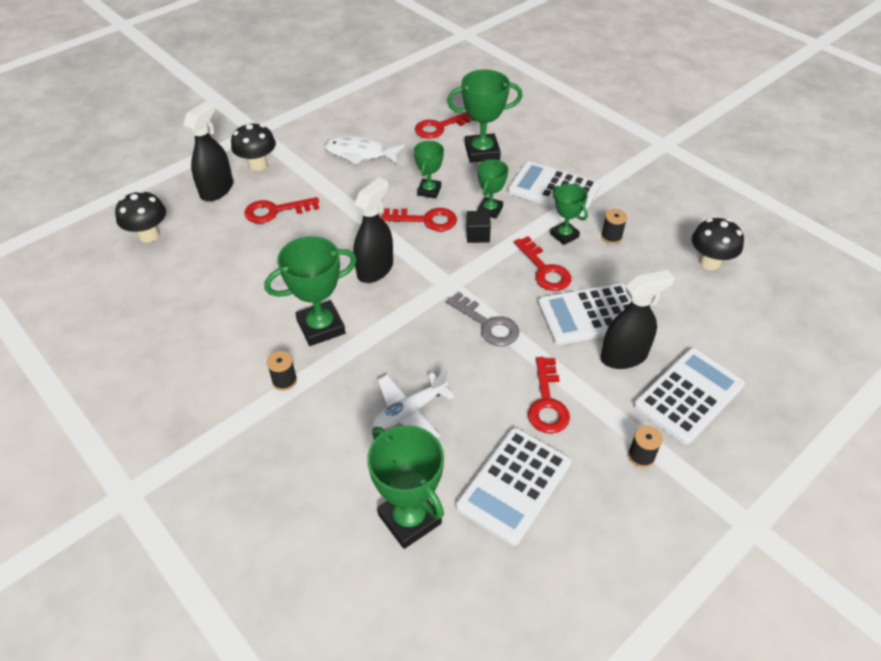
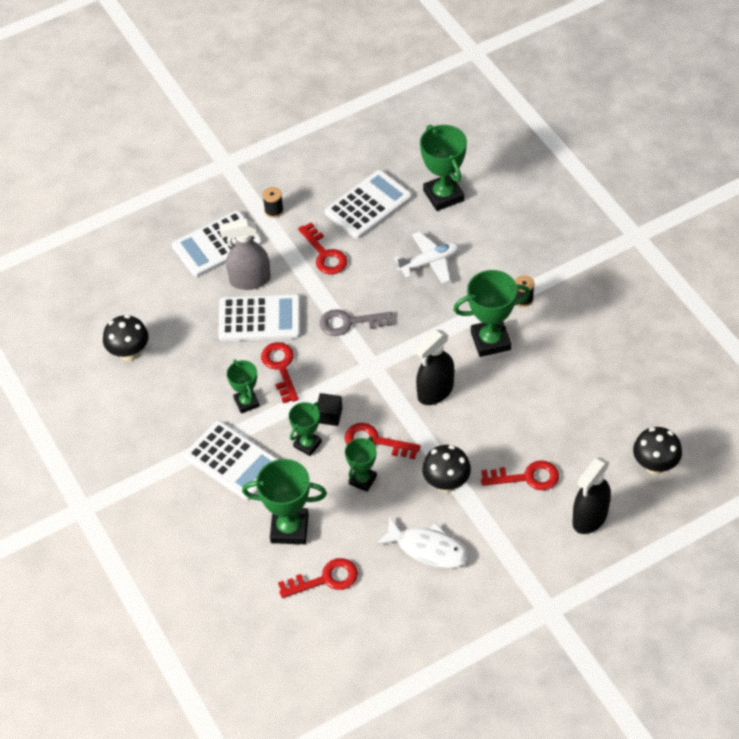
camera: 165 degrees left, 5 degrees up
black mushroom [231,123,276,171] -> black mushroom moved to [422,445,471,492]
grey key [446,292,519,346] -> grey key turned 60 degrees counterclockwise [320,309,393,336]
red key [528,357,570,434] -> red key turned 135 degrees clockwise [298,223,347,274]
black spool [601,209,627,244] -> none
black spray bottle [601,270,675,369] -> grey spray bottle [219,219,271,290]

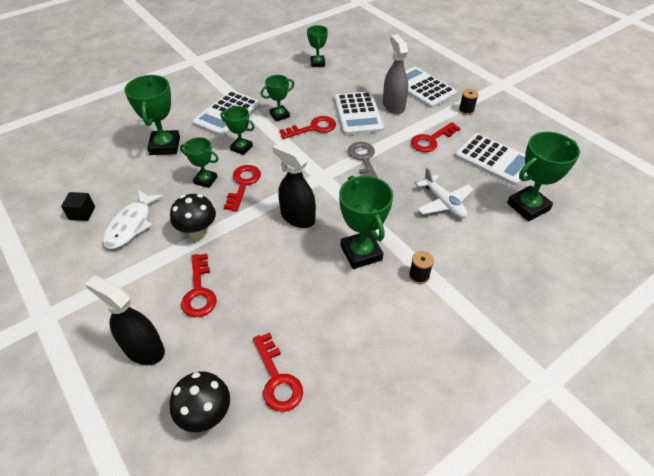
camera: 80 degrees right, 5 degrees down
black mushroom [103,315,149,361] -> green trophy [307,25,328,67]
red key [278,558,358,598] -> red key moved to [253,332,303,412]
black cube [316,393,343,426] -> black cube moved to [61,192,95,221]

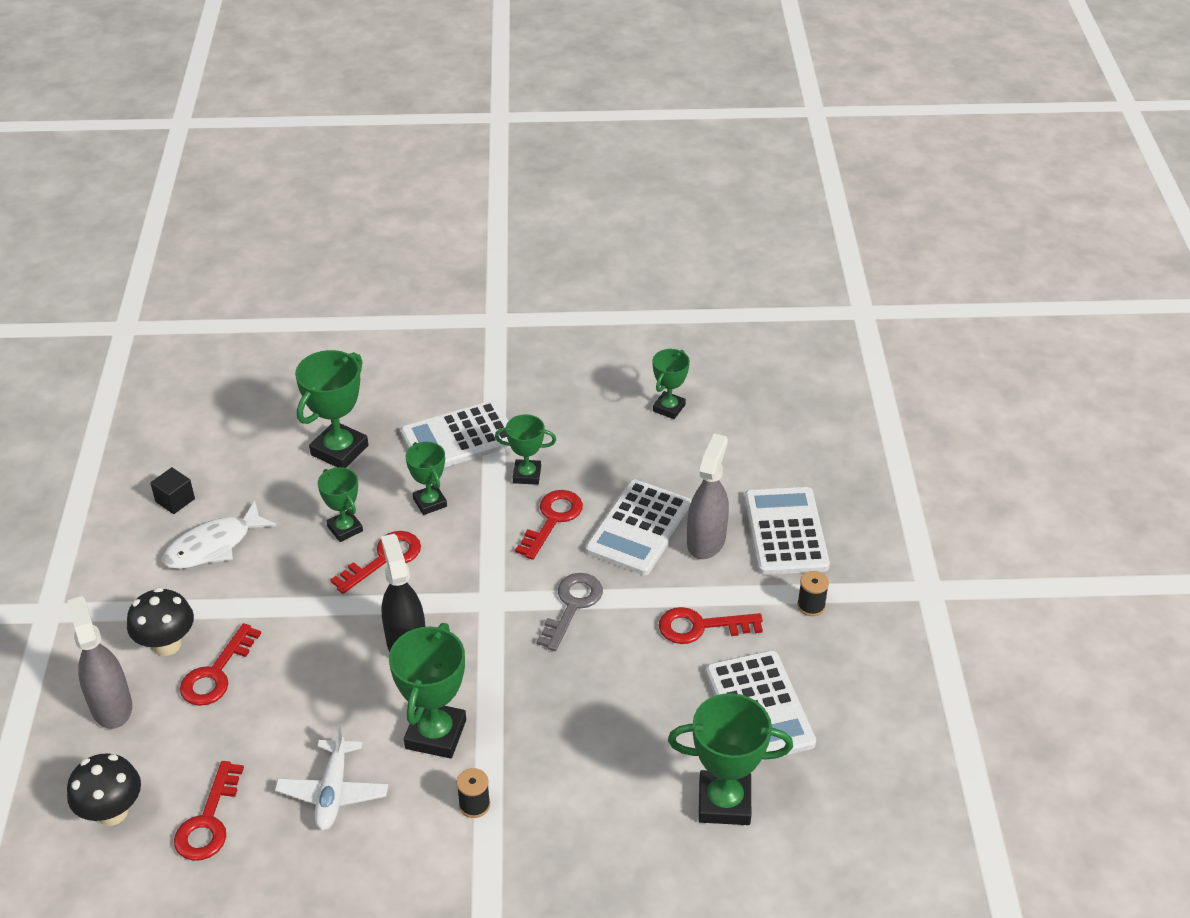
camera: 35 degrees right, 5 degrees down
black spray bottle [85,276,165,365] -> grey spray bottle [67,596,132,729]
black mushroom [170,194,216,240] -> black mushroom moved to [127,587,194,656]
red key [279,116,336,139] -> red key turned 75 degrees counterclockwise [515,490,583,560]
white plane [416,167,474,218] -> white plane moved to [275,724,388,830]

